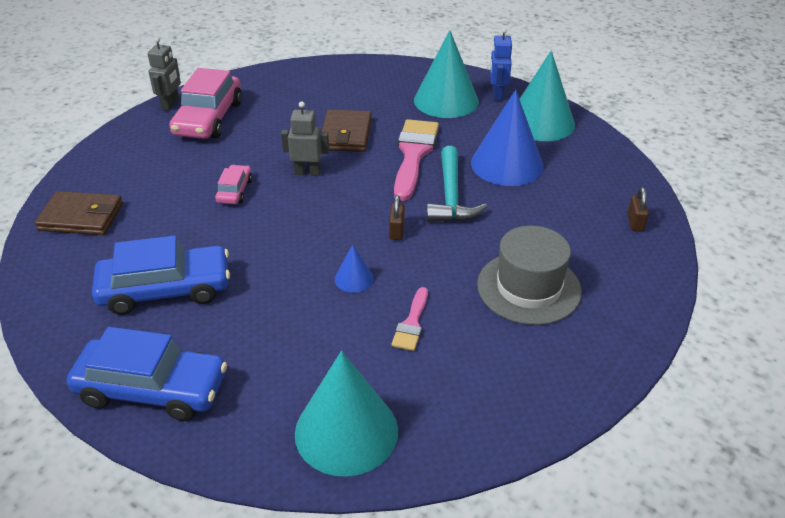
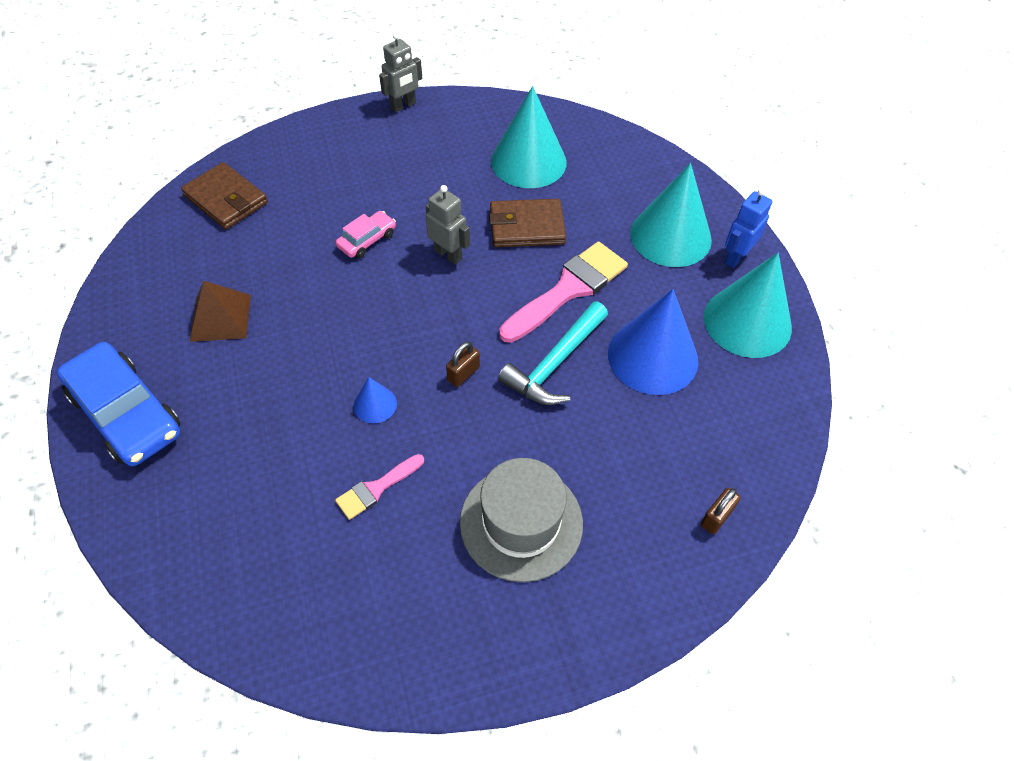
camera: 35 degrees right, 15 degrees up
blue car [92,236,230,315] -> brown pyramid [189,281,251,342]
pink car [169,68,242,139] -> none
turquoise cone [295,351,398,477] -> turquoise cone moved to [491,86,567,188]
brown wallet [322,109,372,152] -> brown wallet turned 45 degrees clockwise [489,199,566,247]

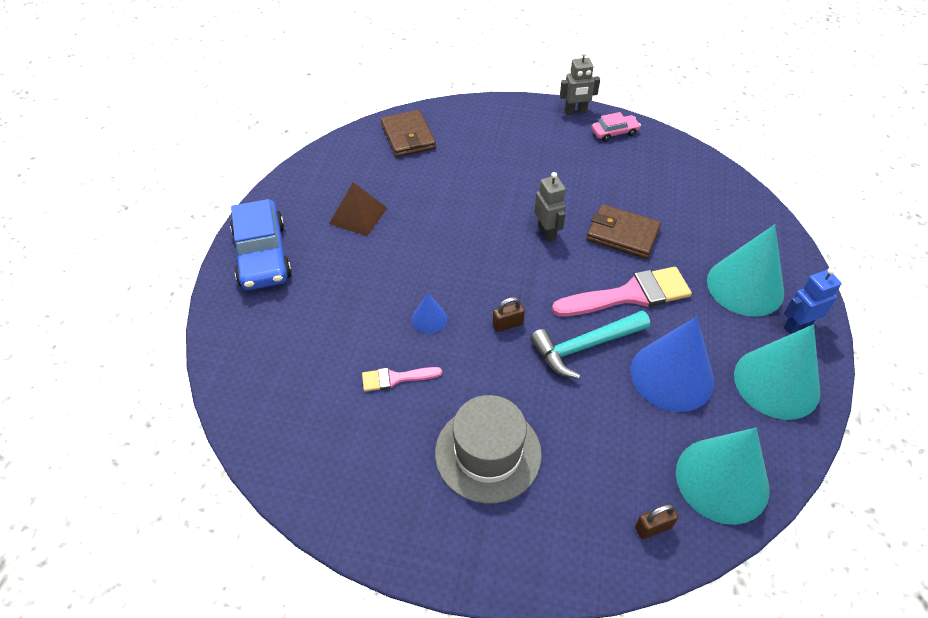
camera: 30 degrees right, 5 degrees down
pink car [336,211,396,258] -> pink car moved to [591,112,641,142]
turquoise cone [491,86,567,188] -> turquoise cone moved to [676,428,770,525]

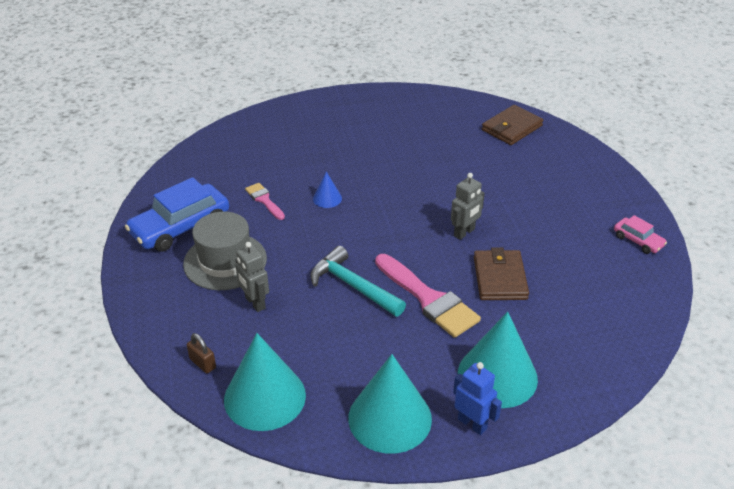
camera: 65 degrees right, 10 degrees down
blue car [230,199,292,290] -> blue car moved to [125,177,229,252]
brown pyramid [329,182,387,236] -> none
brown padlock [492,297,525,332] -> none
grey robot [560,51,600,115] -> grey robot moved to [235,242,269,312]
blue cone [631,317,715,412] -> none

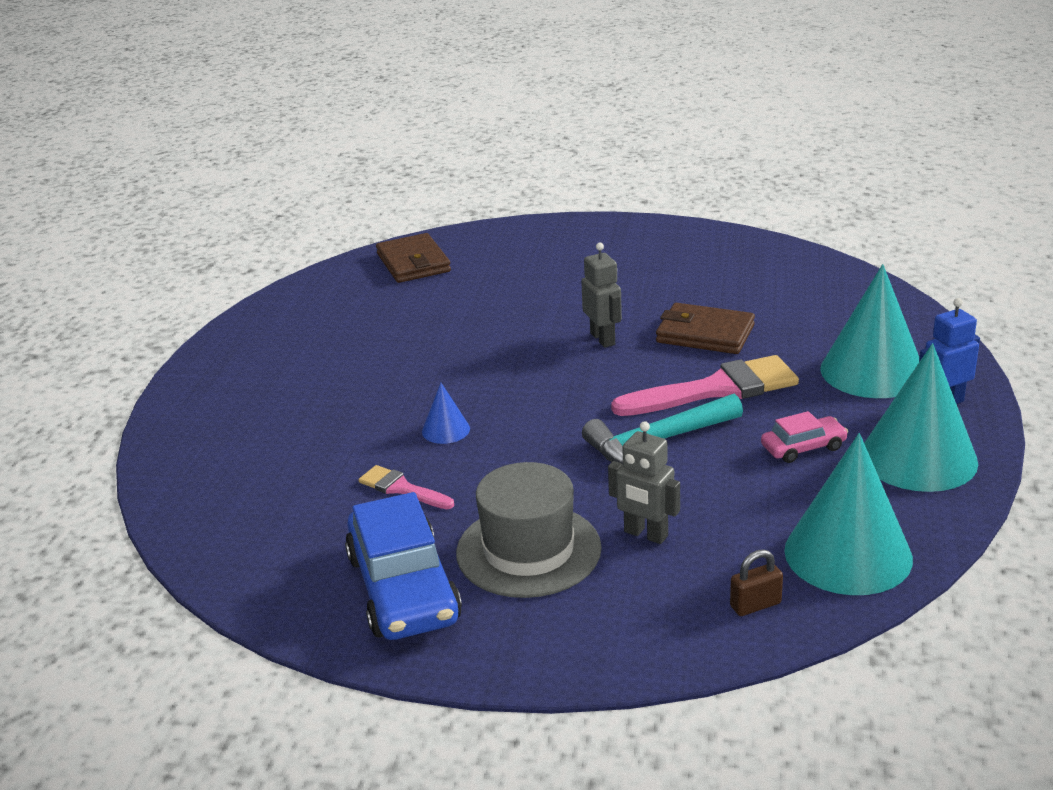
camera: 65 degrees left, 10 degrees down
grey robot [235,242,269,312] -> grey robot turned 45 degrees clockwise [608,421,680,544]
pink brush [245,183,285,220] -> pink brush turned 45 degrees clockwise [359,465,454,509]
pink car [614,215,667,254] -> pink car moved to [761,411,848,463]

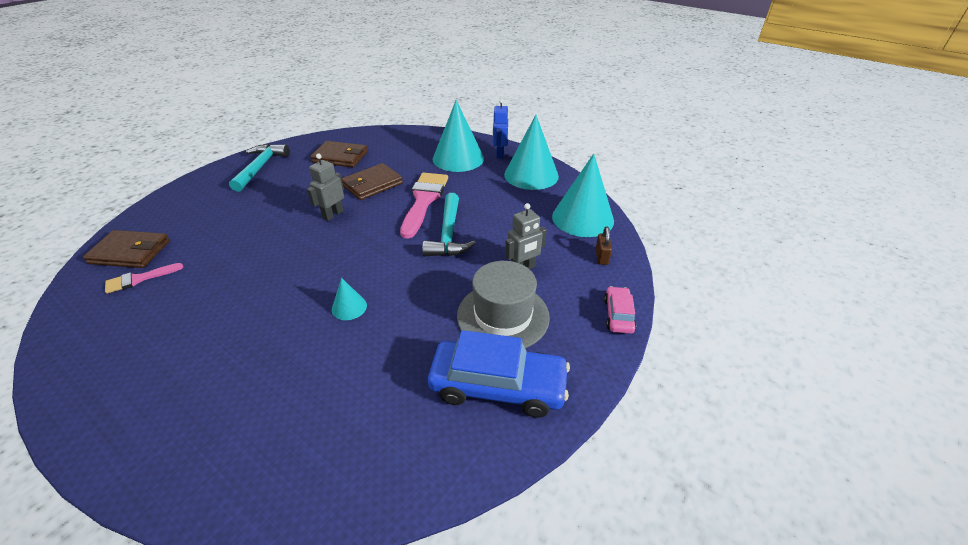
camera: 65 degrees left, 10 degrees up
pink brush [359,465,454,509] -> pink brush moved to [105,263,183,294]
blue cone [422,383,470,444] -> turquoise cone [332,278,367,320]
grey robot [581,243,622,348] -> grey robot turned 60 degrees counterclockwise [307,154,344,221]
pink car [761,411,848,463] -> pink car moved to [604,286,636,334]
none -> turquoise hammer [229,144,290,192]
none -> brown wallet [310,141,368,167]

